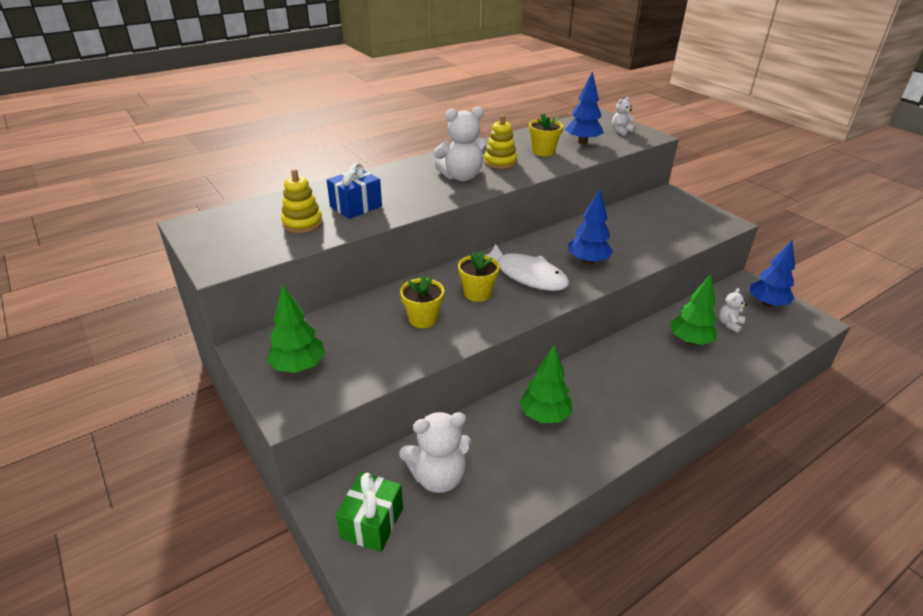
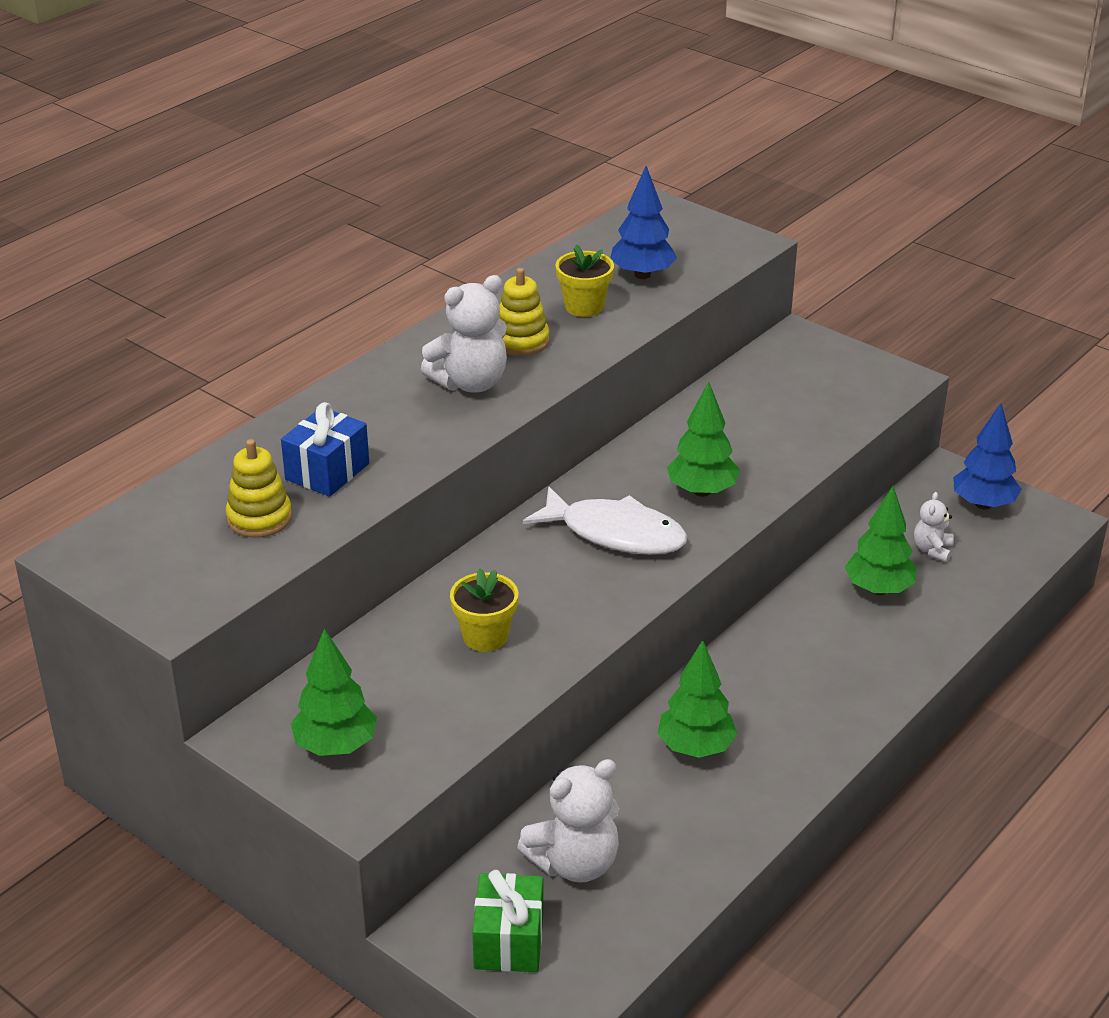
camera: 15 degrees left, 0 degrees up
yellow flower pot [458,250,500,302] -> none
blue tree [568,189,613,265] -> green tree [667,381,740,497]
white teddy bear [612,97,635,136] -> none

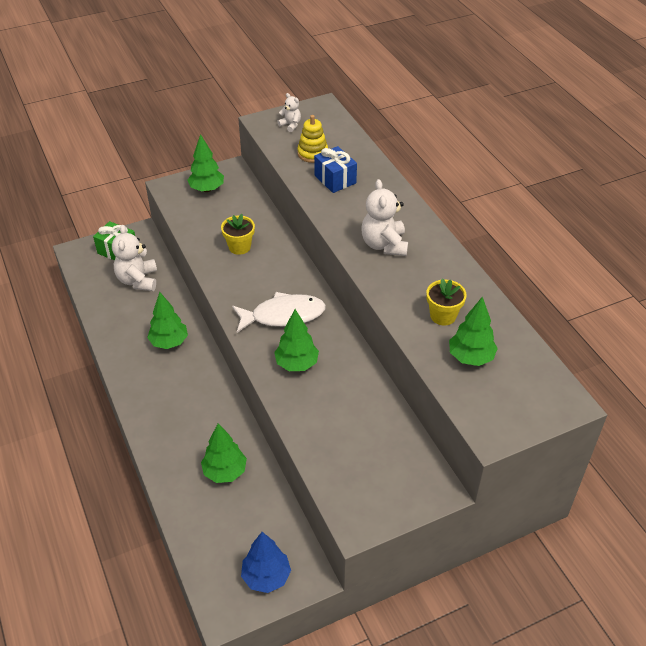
camera: 115 degrees right, 10 degrees up
yellow stacking toy [499,268,550,356] -> none
white fish [523,487,687,555] -> white fish turned 150 degrees counterclockwise [232,292,326,333]
blue tree [610,166,677,279] -> green tree [449,296,498,366]
white teddy bear [914,492,954,562] -> white teddy bear moved to [277,93,301,132]

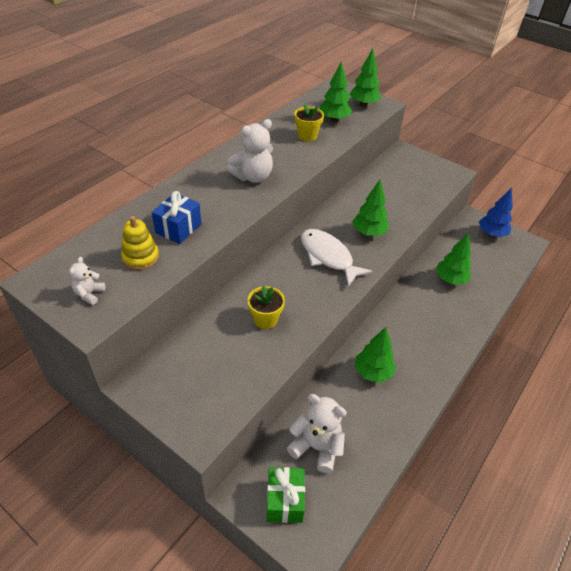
camera: 120 degrees left, 0 degrees up
white teddy bear [112,225,157,291] -> white teddy bear turned 120 degrees counterclockwise [287,394,347,473]
green tree [187,134,224,192] -> green tree moved to [350,48,381,107]

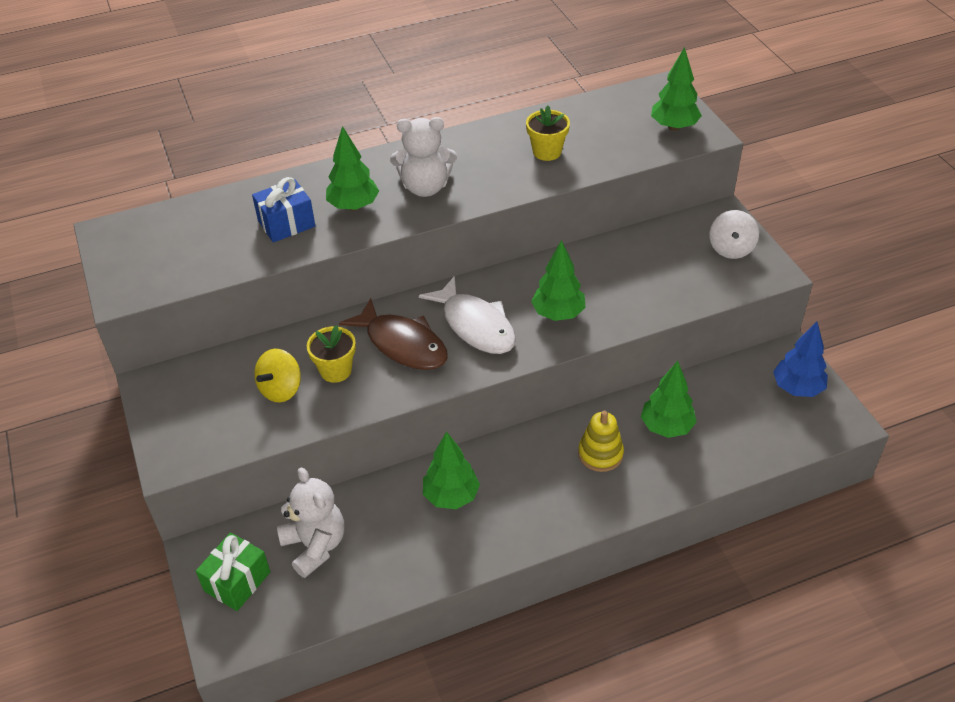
camera: 35 degrees right, 0 degrees up
white teddy bear [69,257,105,305] -> none
yellow stacking toy [121,216,159,270] -> yellow stacking toy moved to [578,411,624,472]
white fish [301,229,373,287] -> white fish turned 150 degrees clockwise [419,276,516,354]
green tree [320,62,352,122] -> green tree moved to [326,126,379,211]
none -> yellow spinning top [254,349,301,402]
none -> brown fish [339,298,448,370]
none -> white spinning top [709,210,759,259]

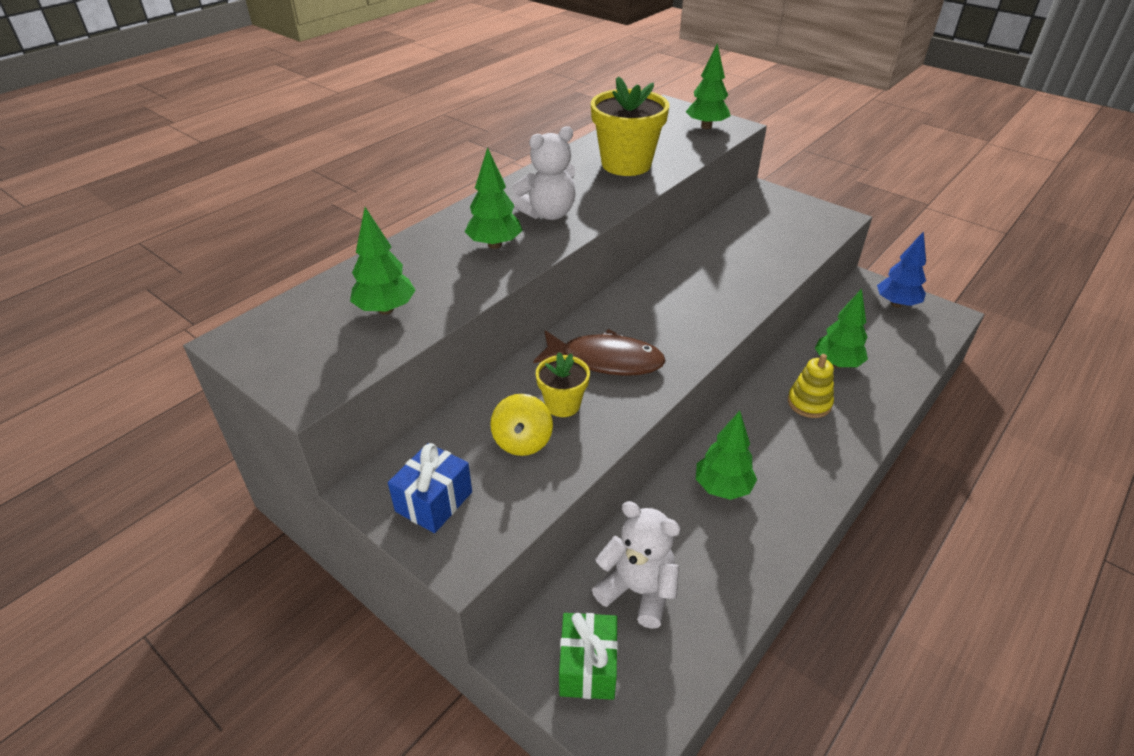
camera: 30 degrees left, 5 degrees down
blue gift [252,177,315,243] -> blue gift moved to [388,443,472,533]
white fish [419,276,516,354] -> none
yellow flower pot [526,106,570,161] -> yellow flower pot [591,76,669,176], size x1.83
green tree [531,240,586,321] -> green tree moved to [350,207,416,315]
white spinning top [709,210,759,259] -> none

